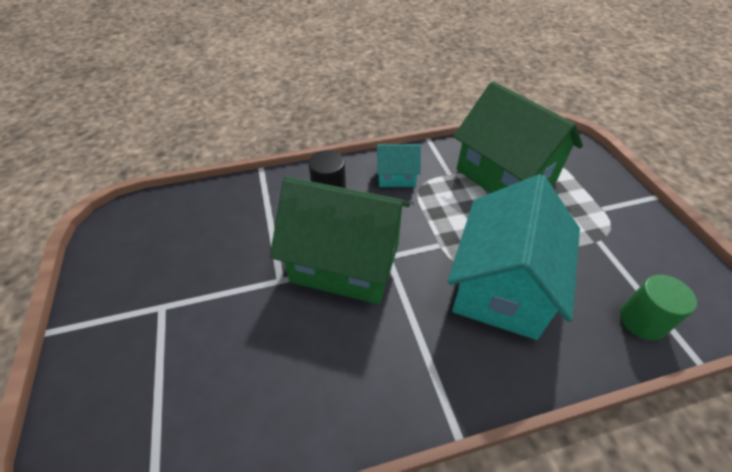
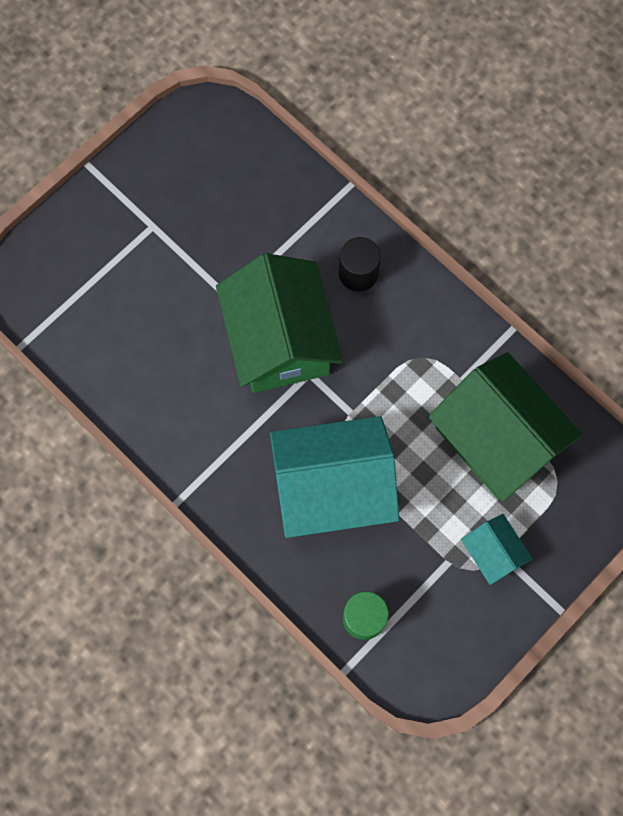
camera: 60 degrees right, 25 degrees up
turquoise house [376,144,421,187] -> turquoise house moved to [461,514,532,585]
green house [454,81,583,193] -> green house turned 60 degrees counterclockwise [428,352,583,502]

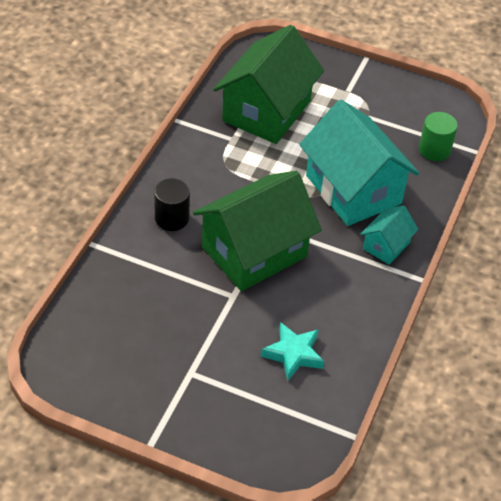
camera: 115 degrees left, 25 degrees down
turquoise house [461,514,532,585] -> turquoise house moved to [360,205,419,265]
none -> turquoise star [261,322,324,381]

